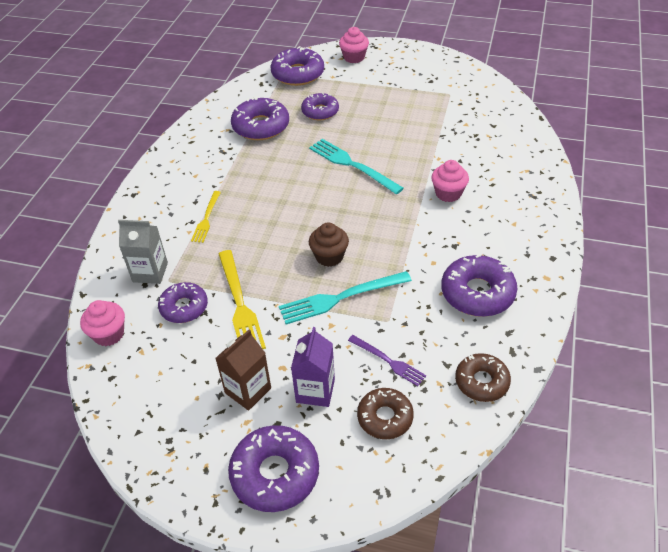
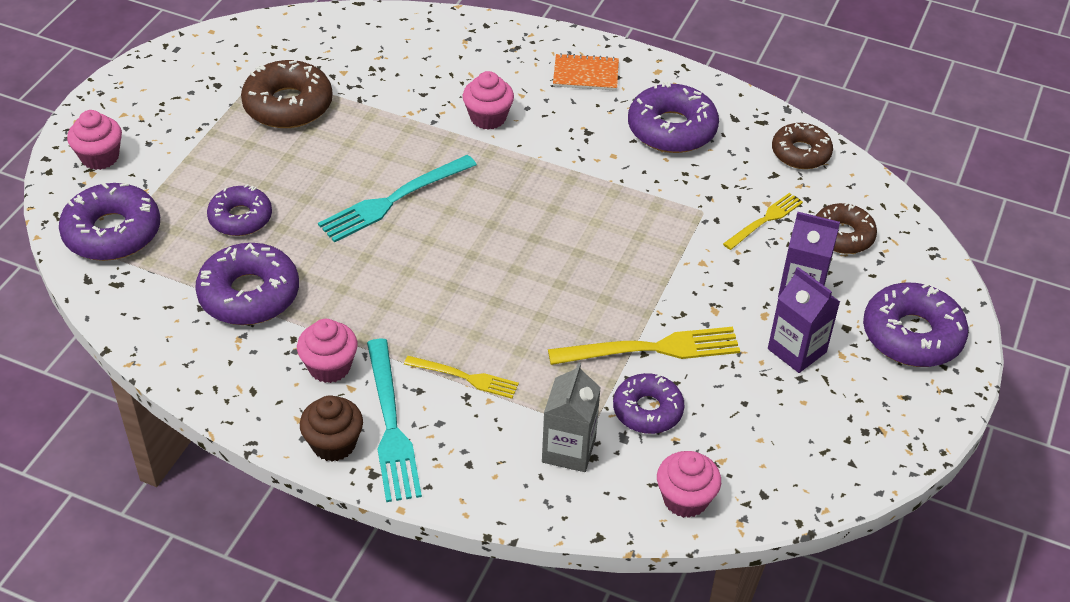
camera: 85 degrees left, 0 degrees up
brown carton [215,330,271,411] -> purple carton [768,267,840,373]
turquoise fork [279,271,412,324] -> turquoise fork moved to [367,339,422,502]
brown cupcake [309,222,349,267] -> brown cupcake moved to [300,395,363,461]
purple fork [348,335,426,386] -> yellow fork [723,193,803,250]
none -> brown donut [241,60,333,128]
none -> pink cupcake [297,319,358,383]
none -> orange notebook [553,53,619,91]

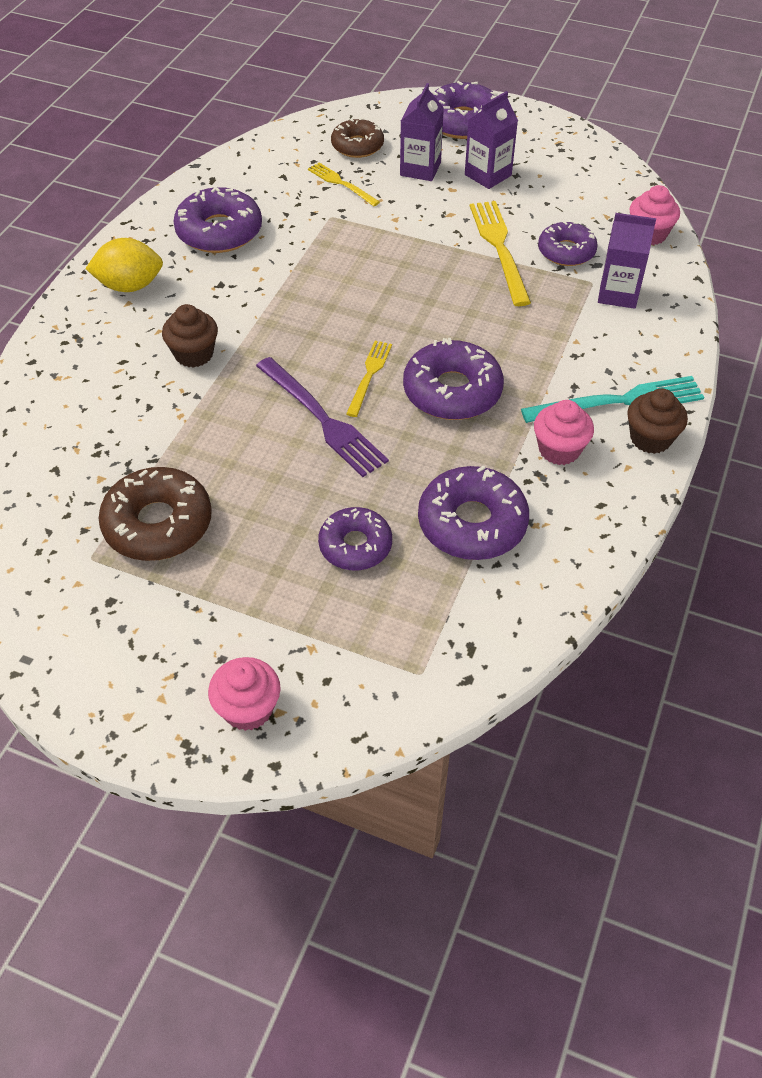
camera: 90 degrees left, 5 degrees up
purple donut [59,183,160,261] -> purple donut moved to [403,338,504,420]
turquoise fork [318,155,477,243] -> purple fork [256,357,389,477]
yellow fork [404,356,519,399] -> yellow fork moved to [346,341,392,417]
pink cupcake [463,71,514,130] -> brown cupcake [162,304,218,368]
grey carton [542,362,601,472] -> purple carton [598,213,656,309]
orange notebook [553,53,619,91] -> yellow lemon [85,238,163,292]
brown donut [772,123,833,169] -> none

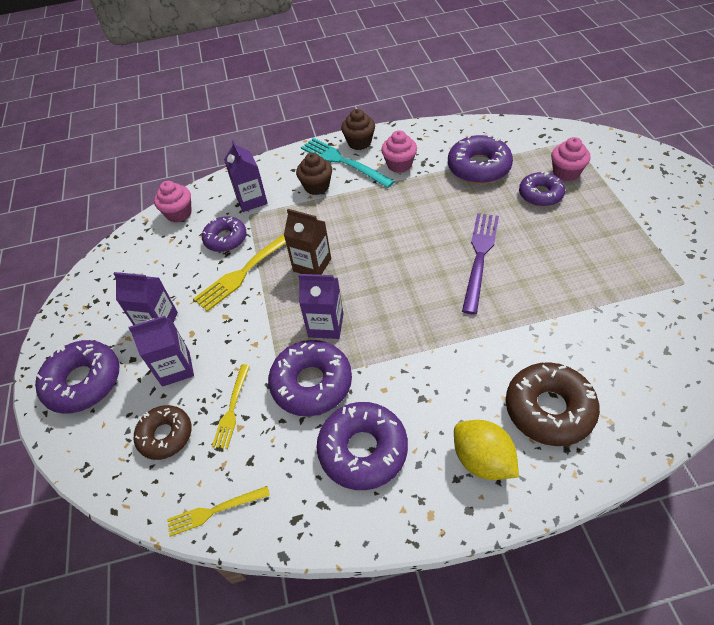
camera: 120 degrees left, 0 degrees up
brown donut [98,467,212,561] -> brown donut moved to [506,362,600,446]
brown cupcake [162,304,218,368] -> brown cupcake moved to [296,153,332,195]
pink cupcake [208,657,281,731] -> pink cupcake moved to [551,137,590,181]
yellow fork [346,341,392,417] -> yellow fork moved to [167,486,270,537]
purple donut [403,338,504,420] -> purple donut moved to [268,340,352,417]
none -> brown carton [284,209,331,275]
none -> purple carton [298,274,343,339]

